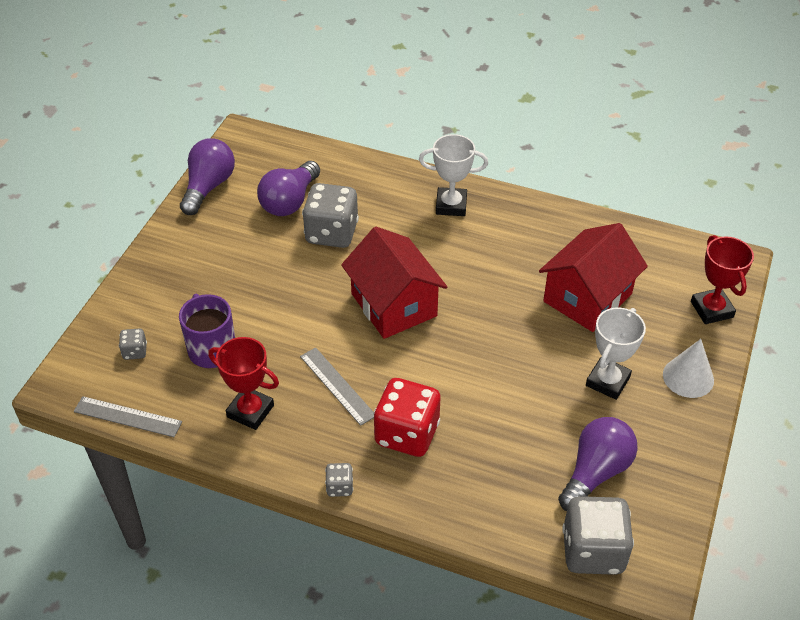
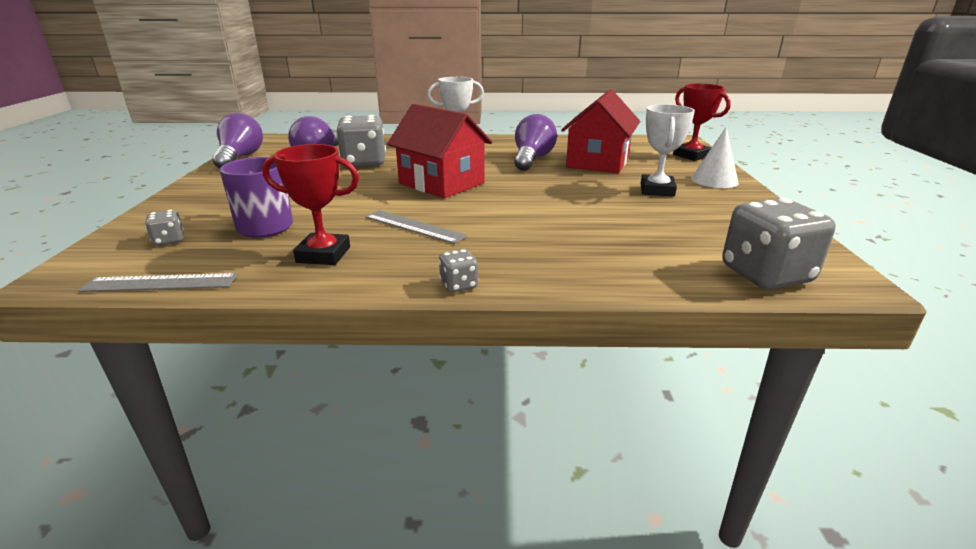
camera: 20 degrees left, 20 degrees down
red dice [373,378,441,457] -> none
purple light bulb [558,417,638,511] -> purple light bulb moved to [514,114,557,171]

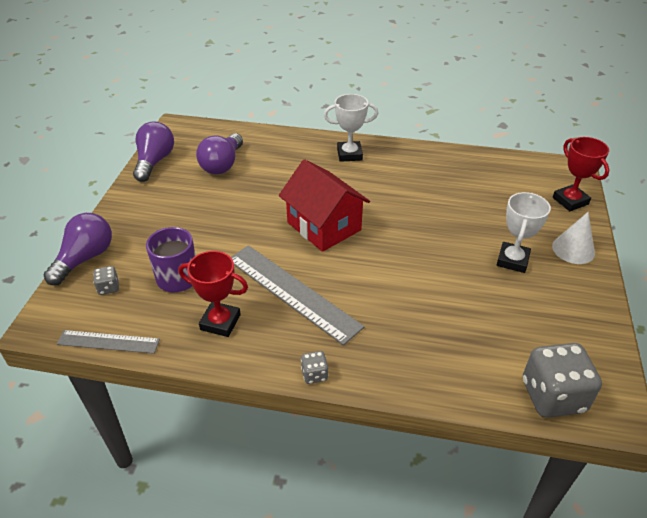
camera: 10 degrees right, 15 degrees up
grey dice [336,115,386,167] -> none
grey ruler [365,210,468,244] -> grey ruler [231,245,364,345], size x1.77
purple light bulb [514,114,557,171] -> purple light bulb moved to [44,213,112,285]
red house [561,89,640,173] -> none

